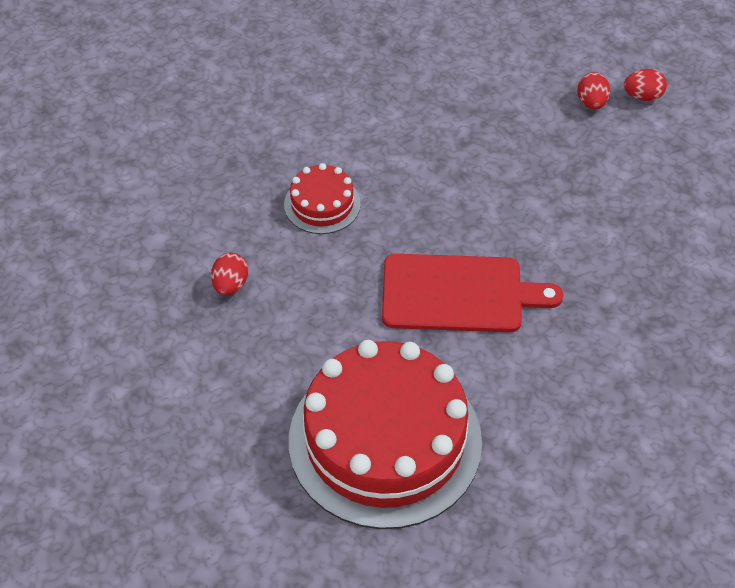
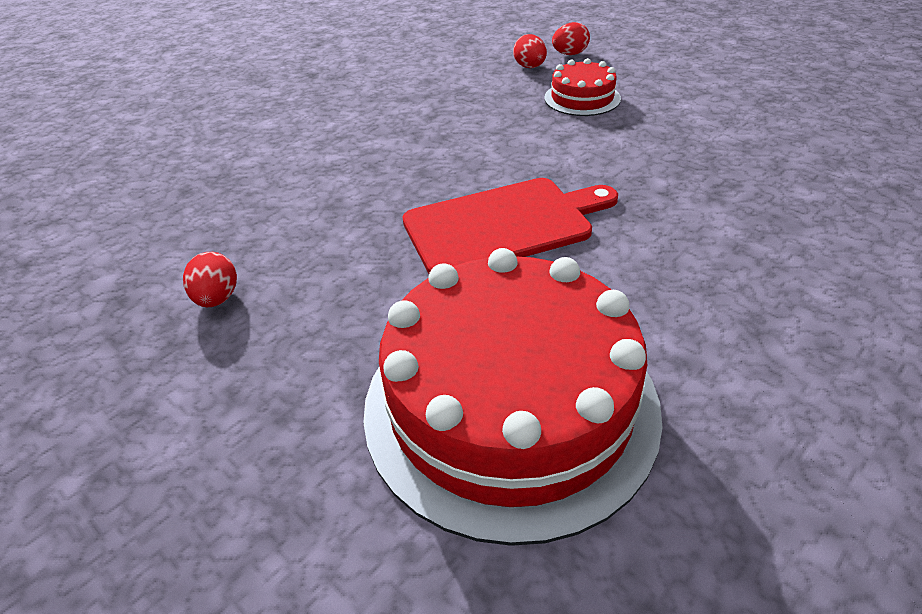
camera: 20 degrees left, 10 degrees down
red cake [284,163,361,234] -> red cake moved to [544,58,621,116]

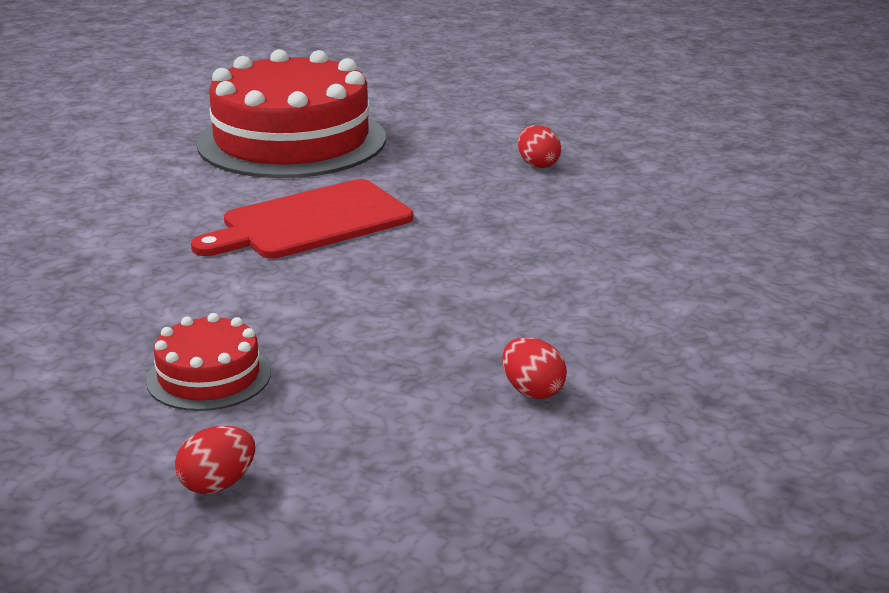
camera: 165 degrees right, 15 degrees down
red egg [513,34,547,68] -> red egg moved to [502,337,567,399]

